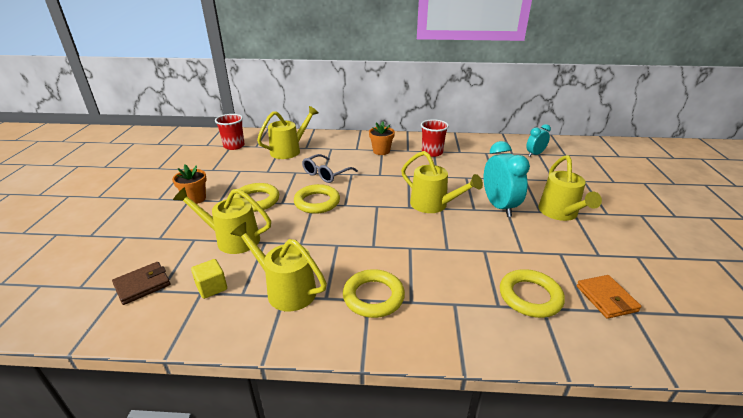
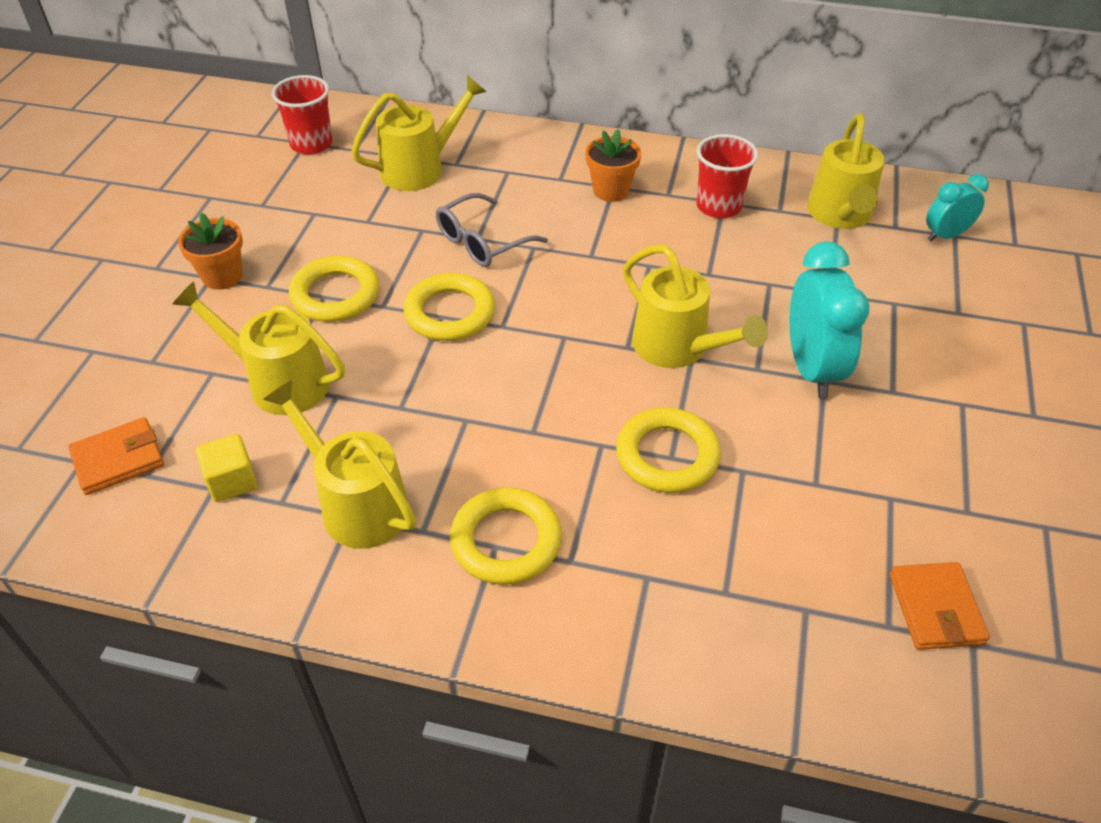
camera: 10 degrees right, 15 degrees up
brown wallet [112,262,171,305] -> orange wallet [68,417,164,495]
yellow ring [500,269,565,318] -> yellow ring moved to [616,407,721,493]
yellow watering can [538,155,602,221] -> yellow watering can moved to [807,114,885,229]

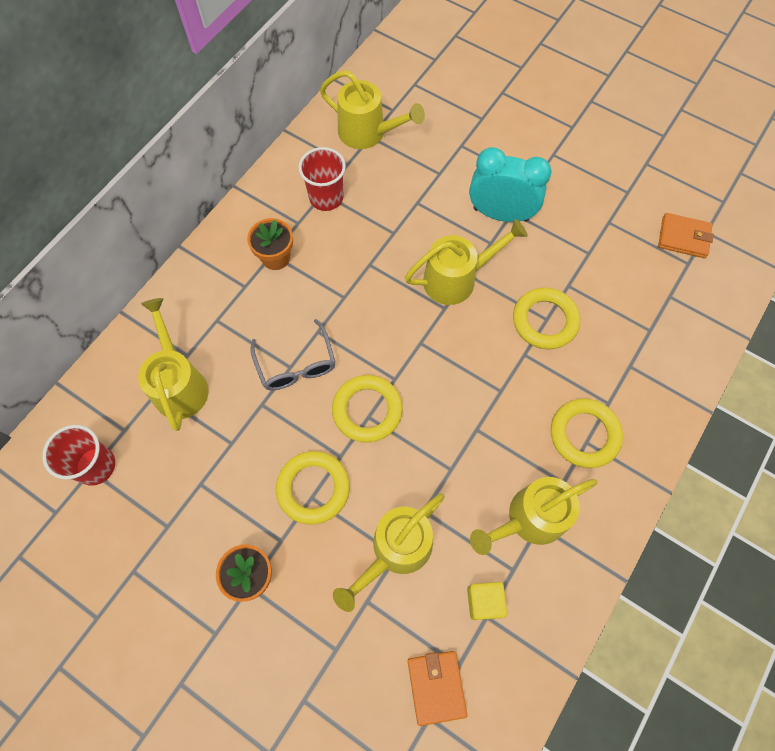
camera: 70 degrees left, 20 degrees up
turquoise clock [926,174,989,241] -> none

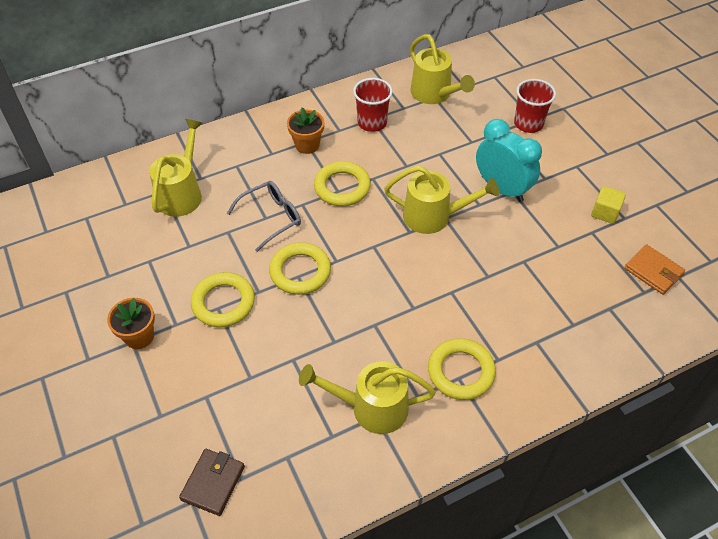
camera: 30 degrees right, 15 degrees down
red cup [42,425,115,486] -> red cup moved to [514,79,556,133]
grey glasses [250,319,336,390] -> grey glasses turned 135 degrees counterclockwise [227,181,301,252]
yellow watering can [333,493,445,612] -> none
orange wallet [408,651,467,726] -> brown wallet [179,449,245,516]
yellow cube [467,582,507,620] -> yellow cube moved to [591,186,626,224]
yellow ring [513,287,580,349] -> yellow ring moved to [314,161,371,206]

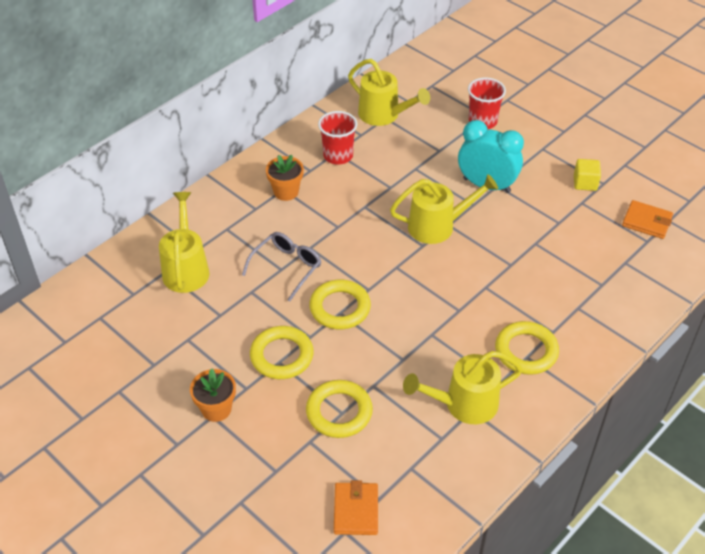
camera: 20 degrees left, 5 degrees down
brown wallet [179,449,245,516] -> orange wallet [334,480,378,535]
yellow ring [314,161,371,206] -> yellow ring moved to [306,380,373,438]

